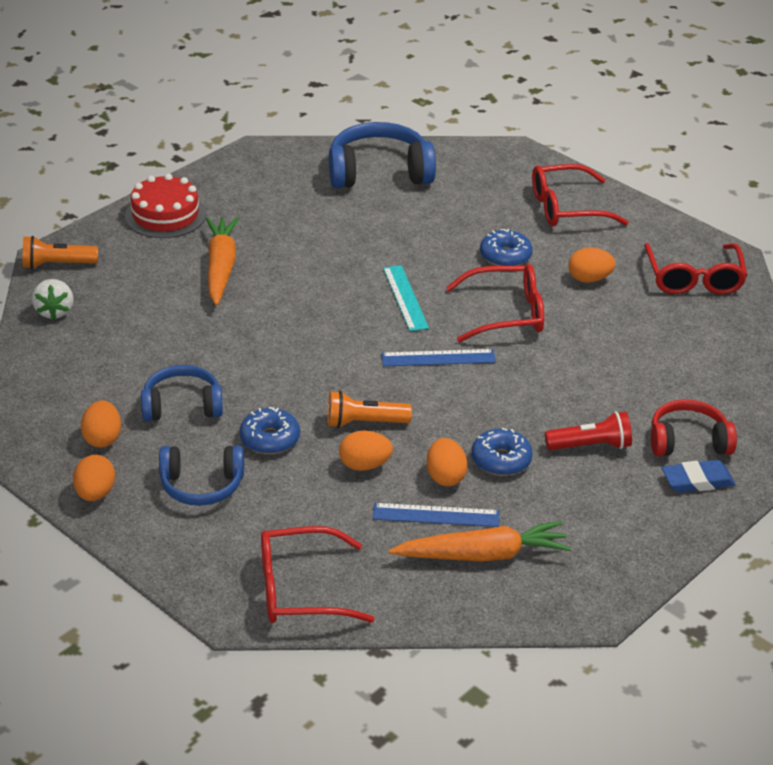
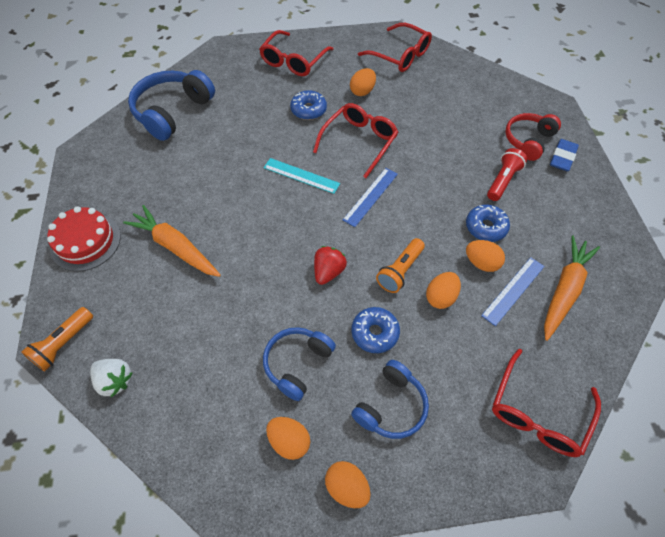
camera: 50 degrees left, 20 degrees up
none -> red strawberry [314,246,347,285]

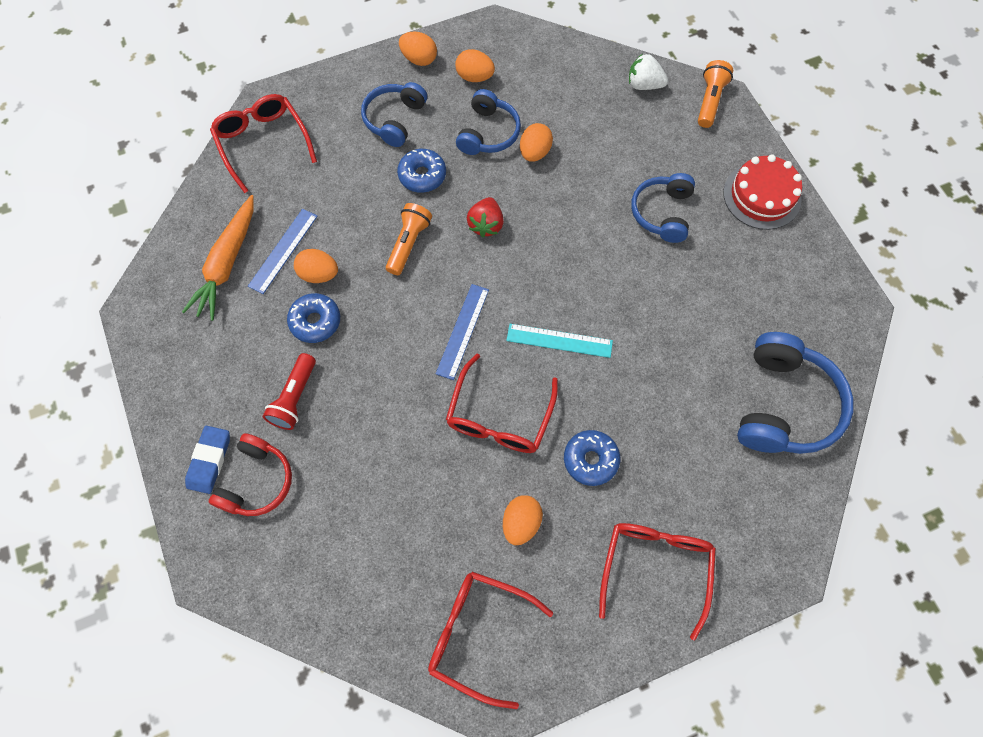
camera: 165 degrees right, 10 degrees up
orange carrot [123,205,221,277] -> blue headphones [631,173,695,243]
orange egg [426,272,461,309] -> orange egg moved to [520,123,553,162]
red glasses [492,349,601,457] -> red glasses turned 45 degrees counterclockwise [210,94,317,193]

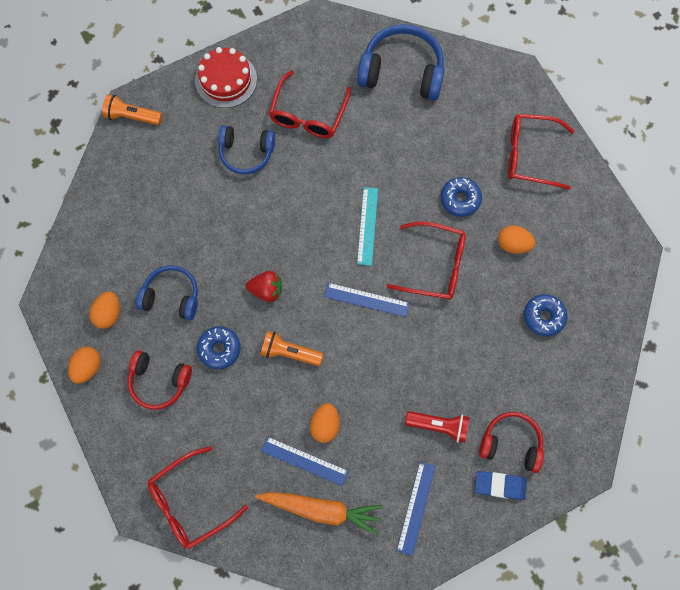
camera: 95 degrees left, 5 degrees up
blue donut [287,293,340,343] -> blue donut moved to [524,294,568,337]
blue headphones [361,82,427,147] -> red headphones [128,350,192,410]
red glasses [428,571,553,709] -> red glasses moved to [269,70,351,138]
orange egg [520,123,553,162] -> none
white strawberry [629,54,668,90] -> none
none -> blue ruler [397,462,435,556]

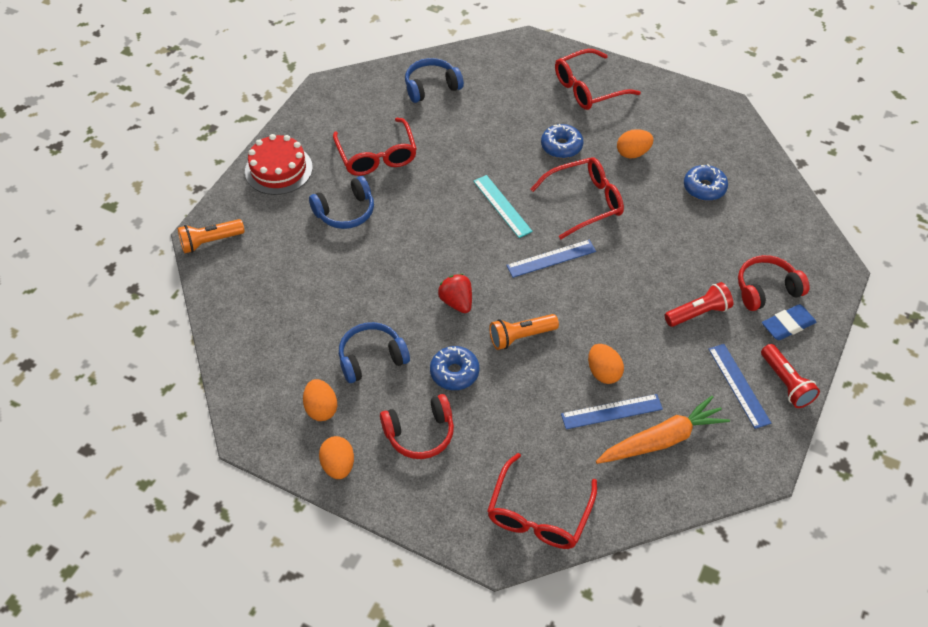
camera: 35 degrees left, 20 degrees down
red strawberry [246,271,282,302] -> red strawberry turned 90 degrees counterclockwise [438,274,472,313]
blue headphones [357,24,444,100] -> blue headphones [405,58,464,103], size x0.64
none -> red flashlight [761,344,820,408]

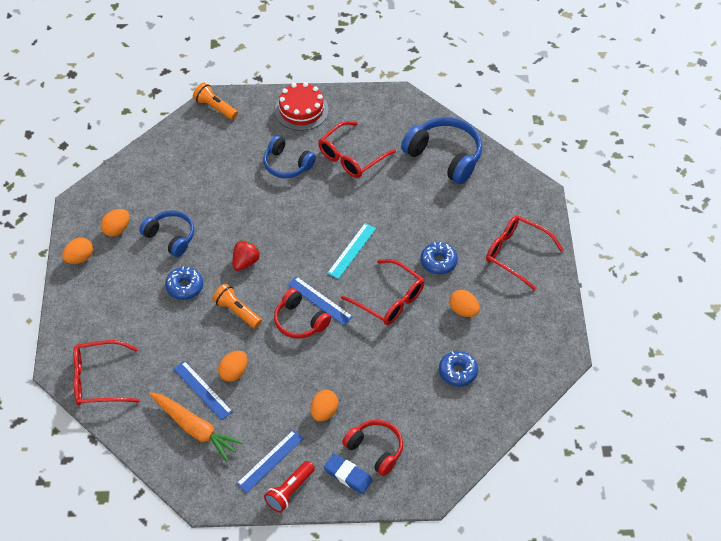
camera: 60 degrees right, 0 degrees up
red headphones [380,394,454,459] -> red headphones moved to [274,288,331,339]
blue headphones [405,58,464,103] -> blue headphones [401,117,482,184], size x1.55
red flashlight [665,282,733,327] -> orange egg [310,390,338,422]

